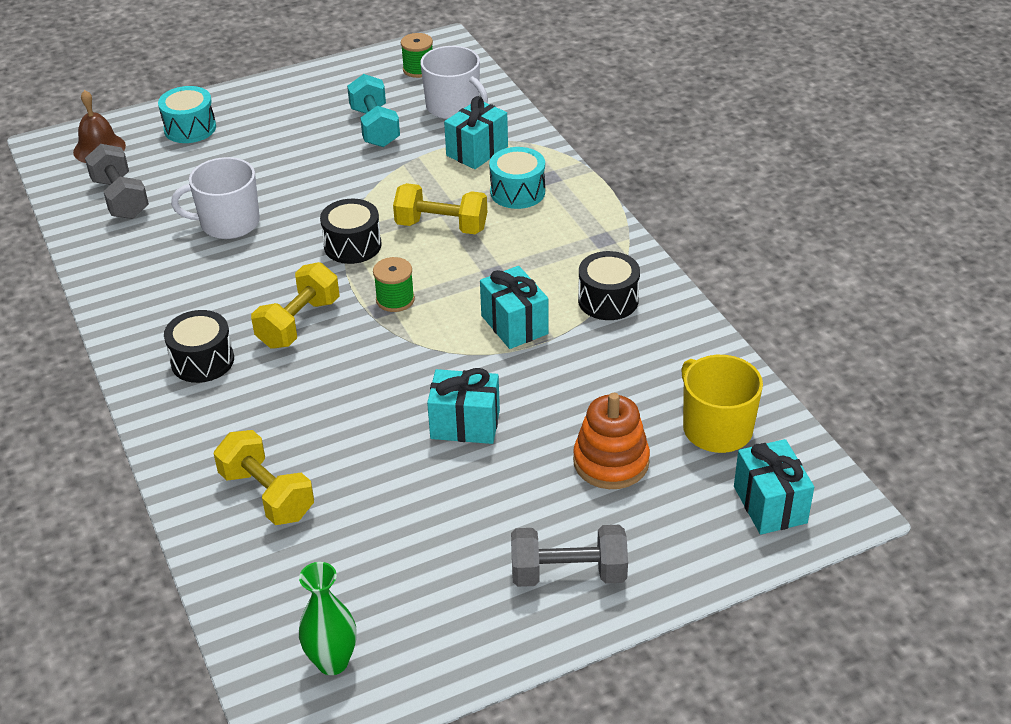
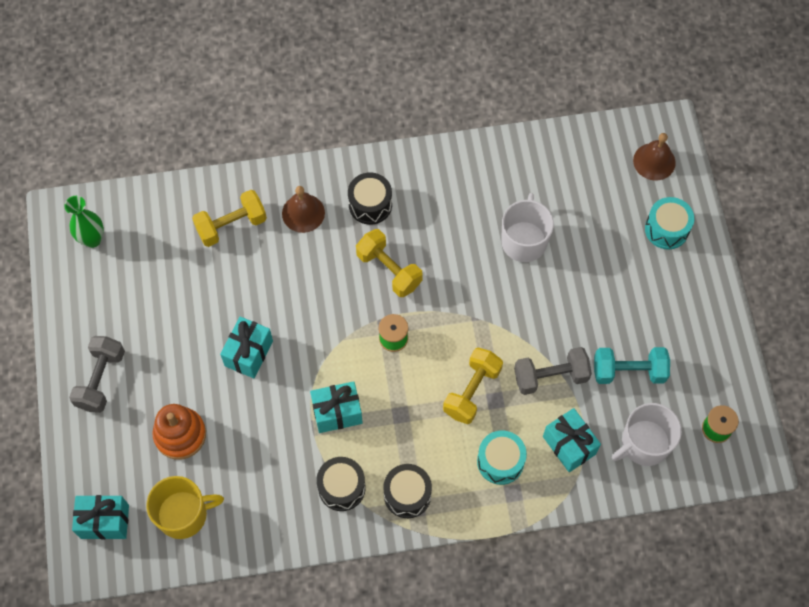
camera: 105 degrees right, 25 degrees up
grey dumbbell [85,144,149,219] -> grey dumbbell moved to [514,347,592,395]
black drum [320,199,381,264] -> black drum moved to [383,464,432,518]
none -> brown bell [282,186,325,233]

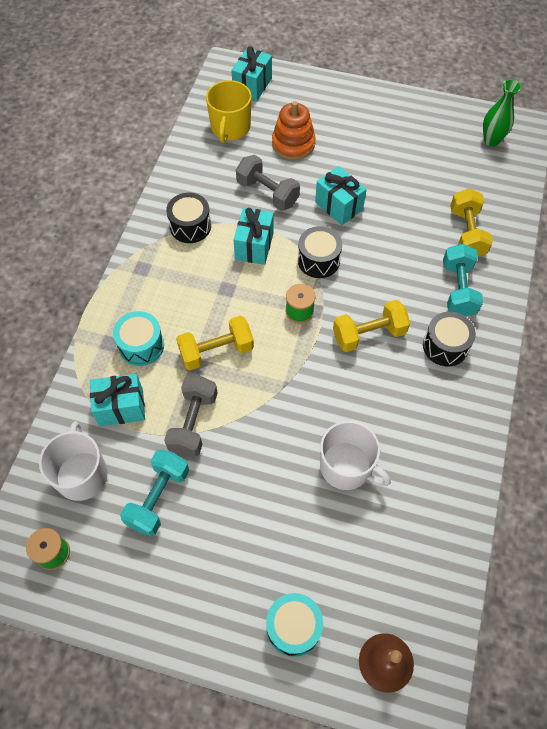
camera: 115 degrees right, 5 degrees down
grey dumbbell [69,336,125,413] -> grey dumbbell moved to [236,155,300,211]
brown bell [282,186,325,233] -> turquoise dumbbell [443,244,483,316]
black drum [383,464,432,518] -> black drum moved to [298,226,342,278]
yellow dumbbell [443,347,503,424] -> yellow dumbbell turned 75 degrees counterclockwise [176,316,254,370]

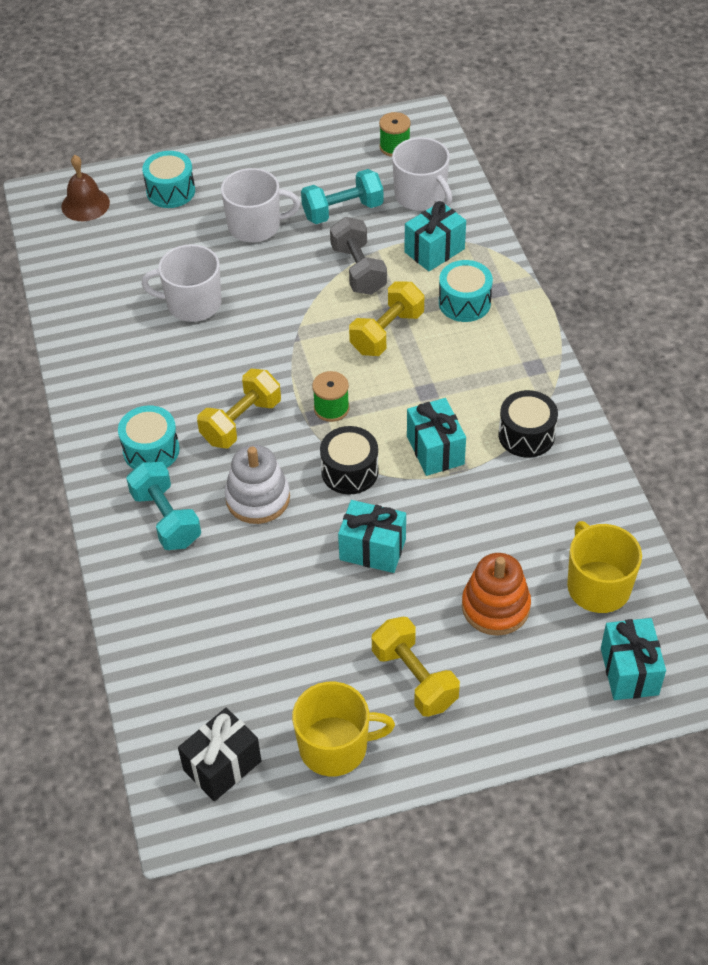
camera: 150 degrees right, 10 degrees down
turquoise dumbbell [120,449,189,536] -> turquoise dumbbell turned 75 degrees clockwise [301,169,383,224]
grey dumbbell [236,155,300,211] -> none
black drum [423,312,476,366] -> turquoise drum [118,405,180,469]
yellow dumbbell [450,188,493,256] -> yellow dumbbell moved to [372,617,460,717]
green vase [483,79,521,146] -> black gift [178,708,261,801]
none -> white mug [221,168,300,243]
none -> white stacking toy [225,445,290,524]
none -> yellow mug [292,682,395,776]

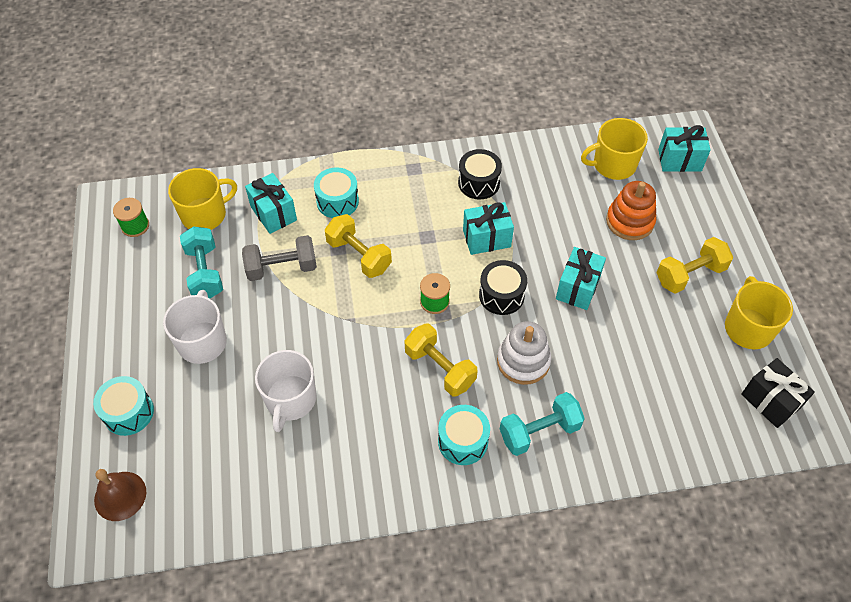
camera: 85 degrees left, 5 degrees up
white mug [392,137,452,211] -> yellow mug [168,168,237,230]

